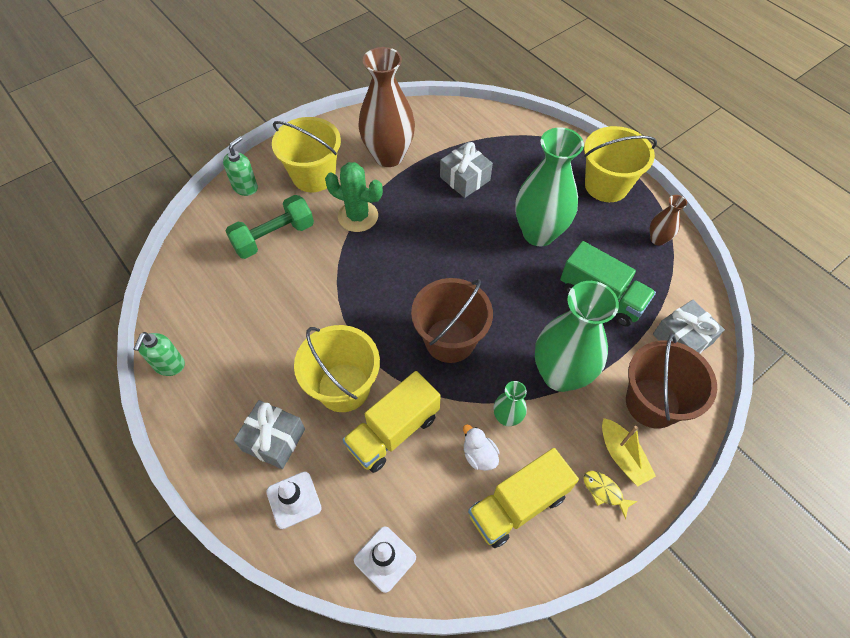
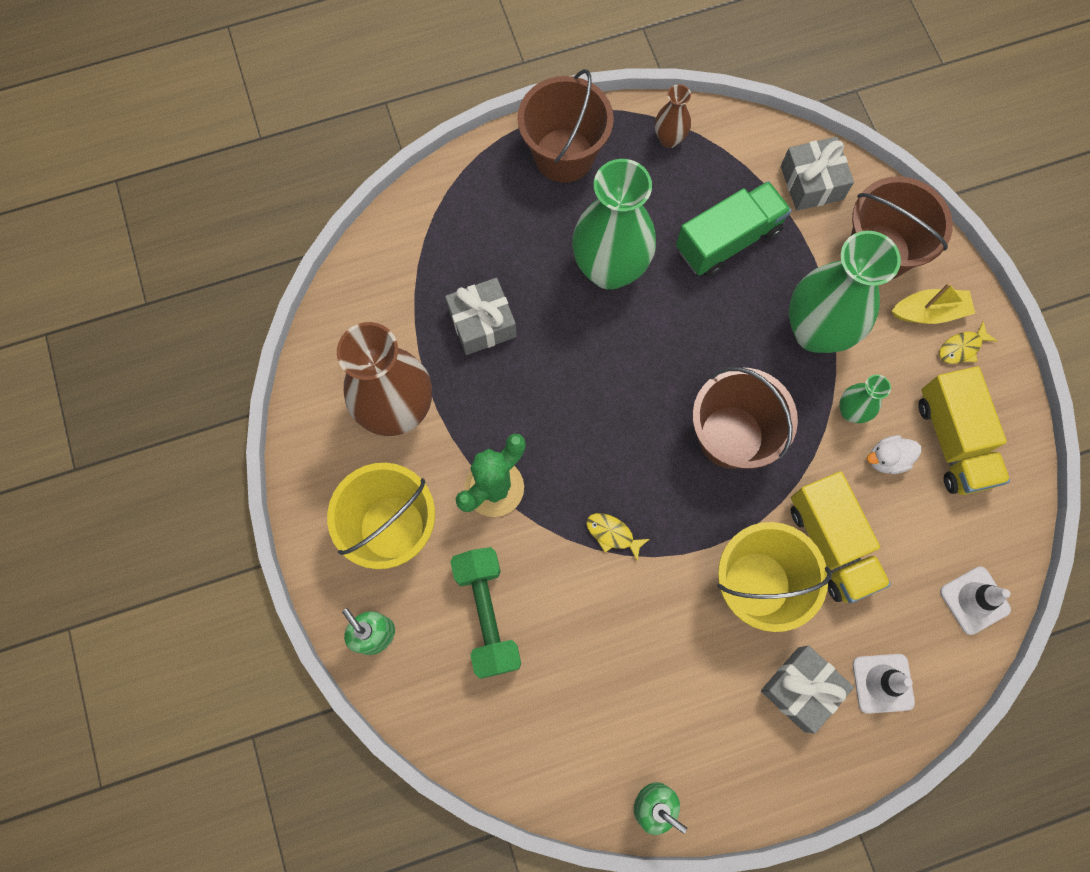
camera: 70 degrees left, 15 degrees up
yellow bucket [584,126,657,202] -> brown bucket [517,69,614,183]
none -> yellow fish [586,513,649,562]

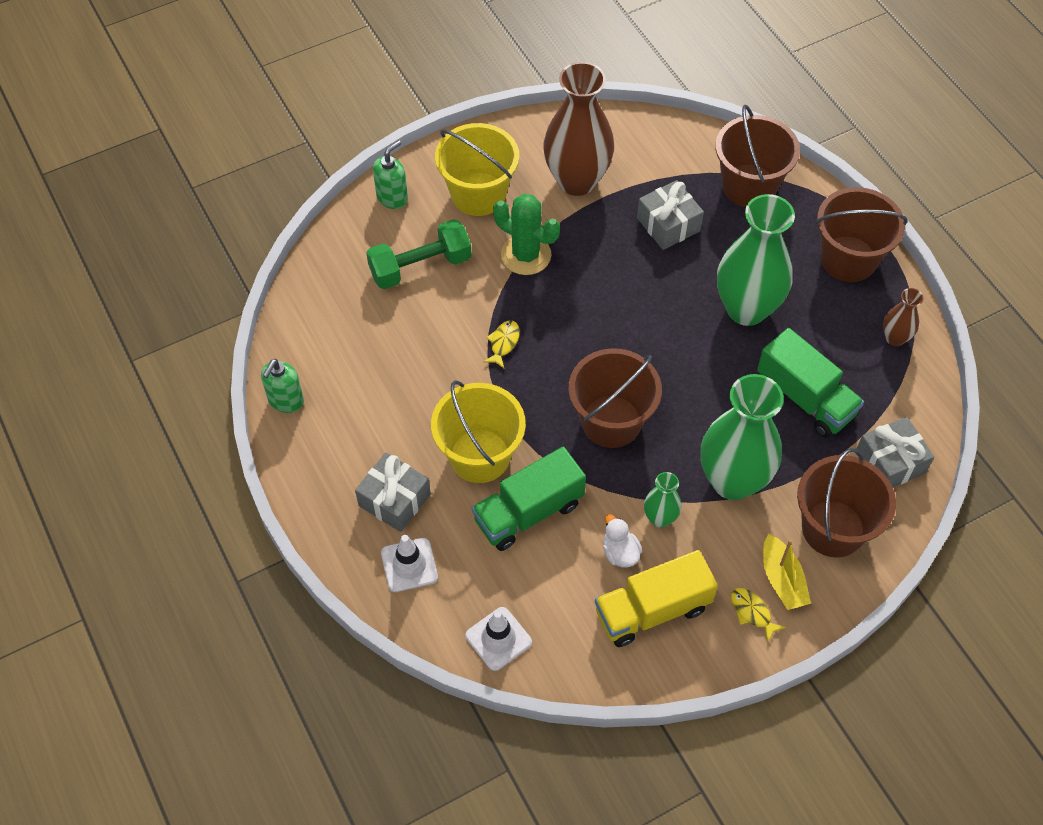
camera: 80 degrees right, 15 degrees down
yellow truck [791,471,891,603] -> green truck [472,447,586,551]
none -> brown bucket [715,105,800,207]

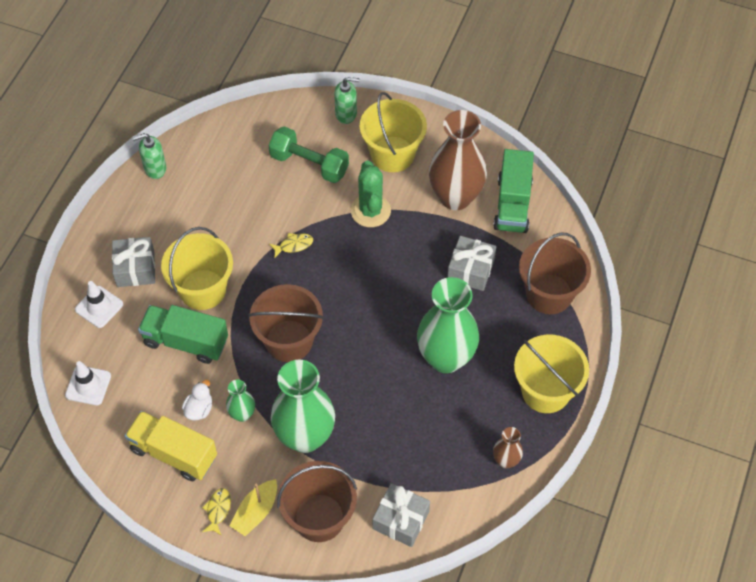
camera: 50 degrees right, 0 degrees up
green truck [757,328,864,438] -> green truck moved to [493,149,534,233]
brown bucket [816,187,908,282] -> yellow bucket [514,335,589,413]

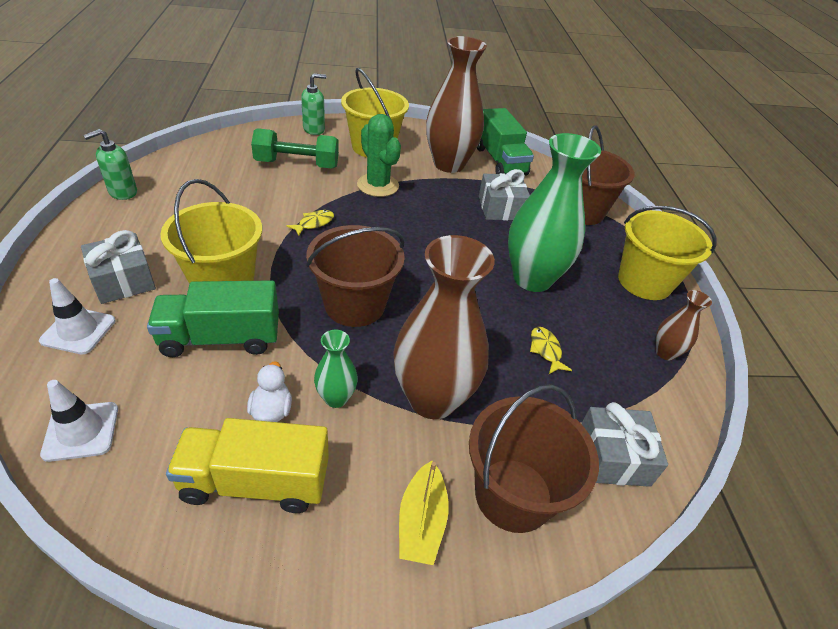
camera: 30 degrees left, 15 degrees down
yellow fish [202,488,231,536] -> yellow fish moved to [530,327,572,374]
green vase [271,359,335,453] -> brown vase [393,235,495,419]

